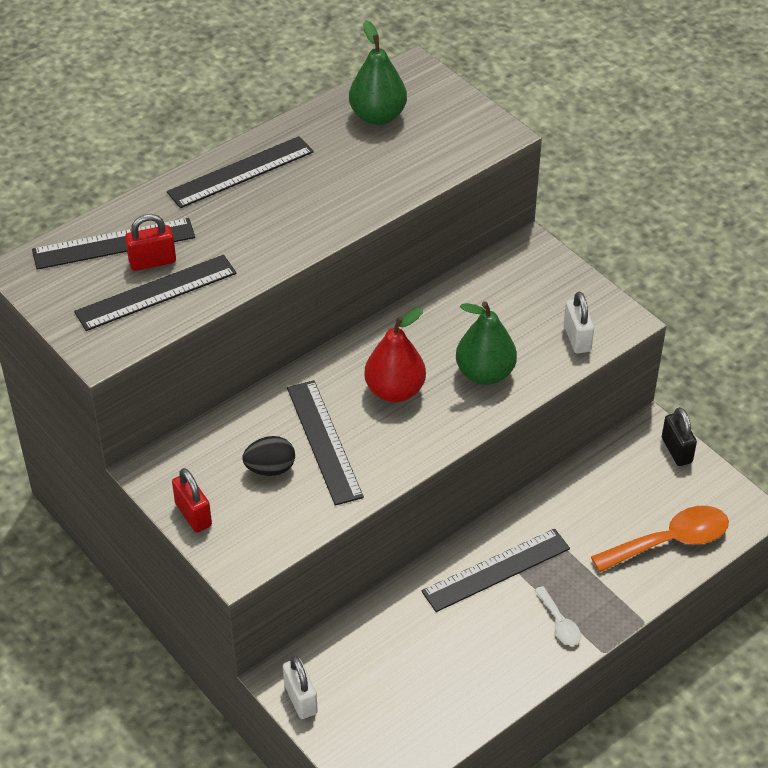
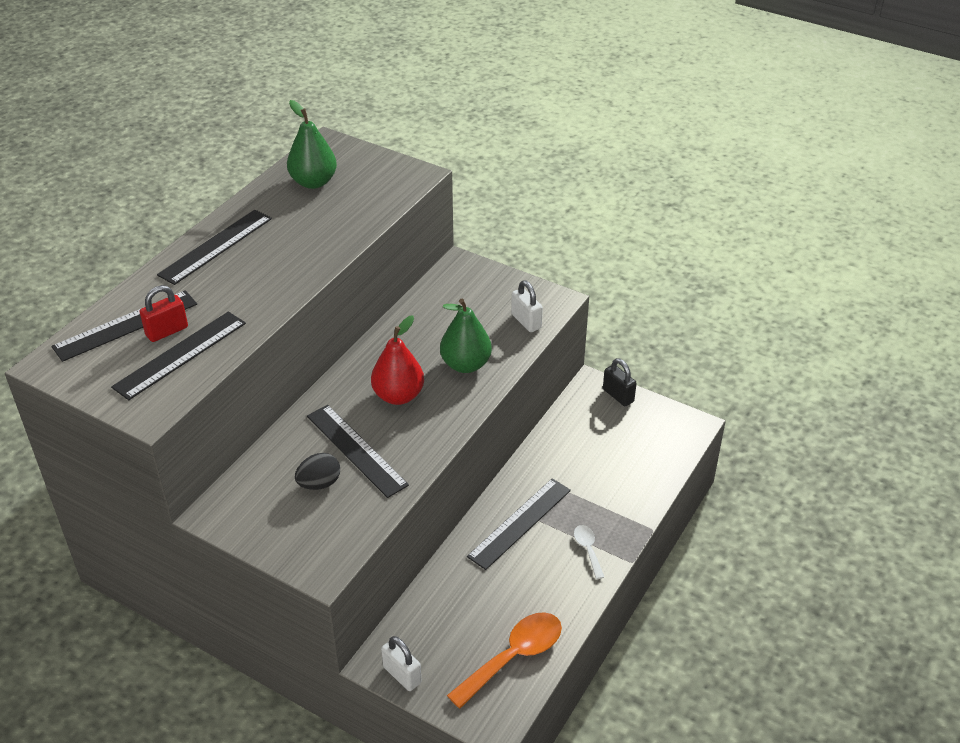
camera: 20 degrees left, 5 degrees down
red padlock [172,468,212,532] -> none
white spoon [535,586,581,645] -> white spoon turned 150 degrees counterclockwise [574,525,604,579]
orange spoon [591,506,729,572] -> orange spoon moved to [447,612,562,709]

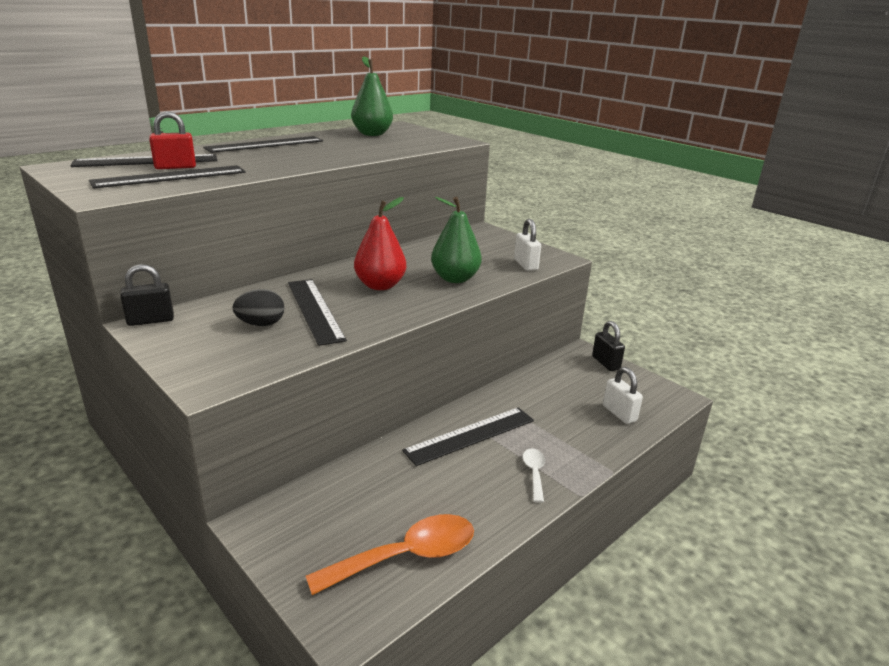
camera: 15 degrees right, 15 degrees down
white padlock [381,636,422,691] -> white padlock moved to [603,367,643,424]
none -> black padlock [120,264,174,326]

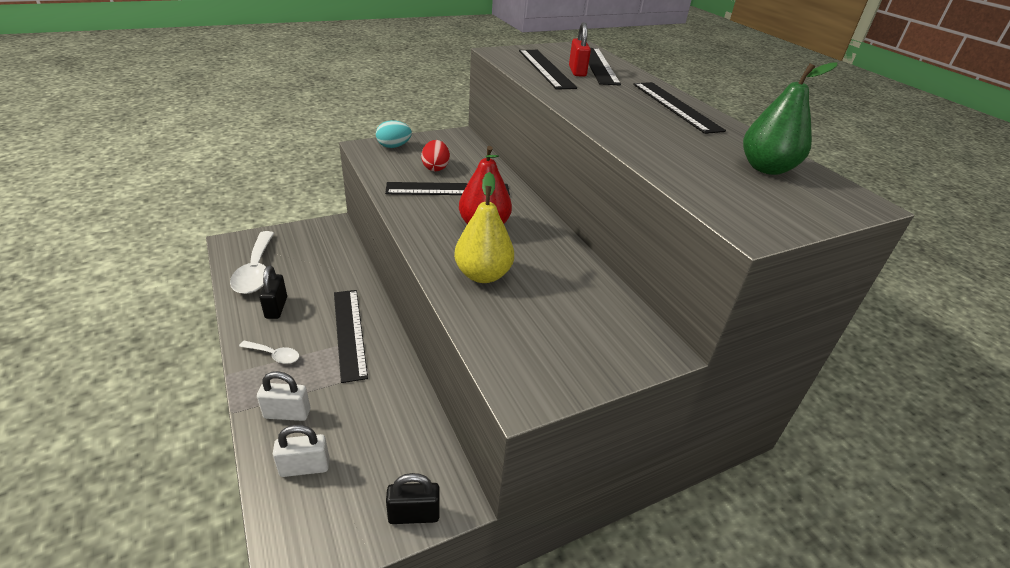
camera: 105 degrees right, 10 degrees up
black padlock [120,264,174,326] -> black padlock moved to [259,266,287,319]
black egg [232,289,284,326] -> red egg [421,140,450,171]
orange spoon [306,514,474,595] -> white spoon [230,231,274,294]
green pear [431,197,482,283] -> yellow pear [454,172,514,283]
white padlock [514,219,541,271] -> white padlock moved to [257,371,310,421]
none -> turquoise egg [376,120,412,148]

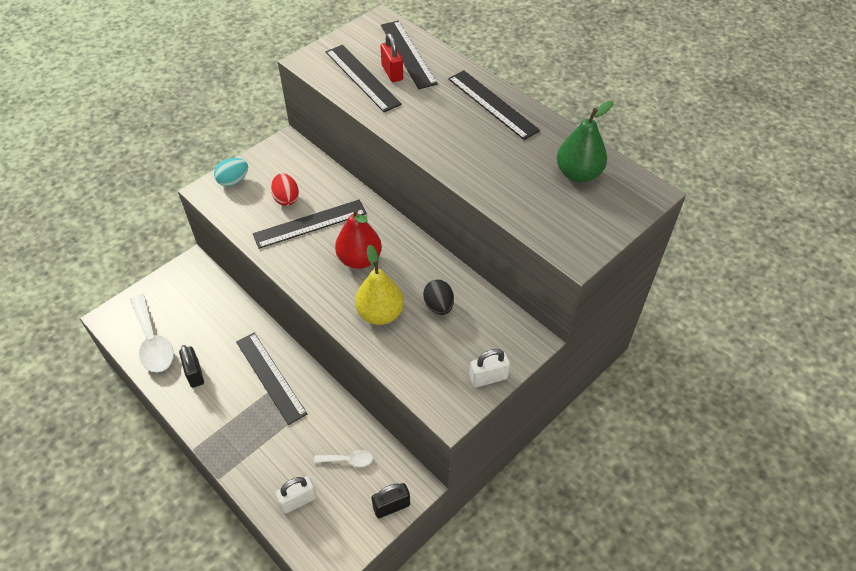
camera: 15 degrees left, 15 degrees up
white spoon [239,341,299,364] -> white spoon moved to [314,450,373,467]
white padlock [257,371,310,421] -> white padlock moved to [469,349,510,388]
none -> black egg [423,280,454,315]

